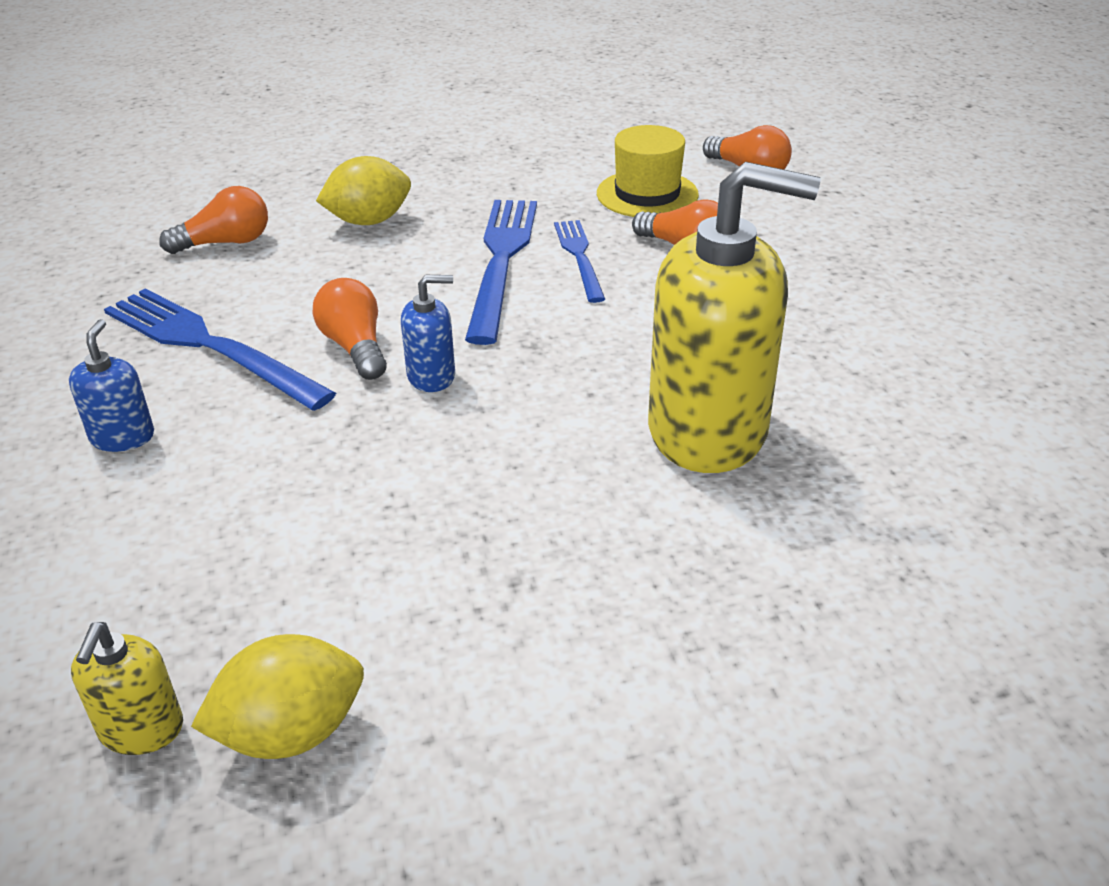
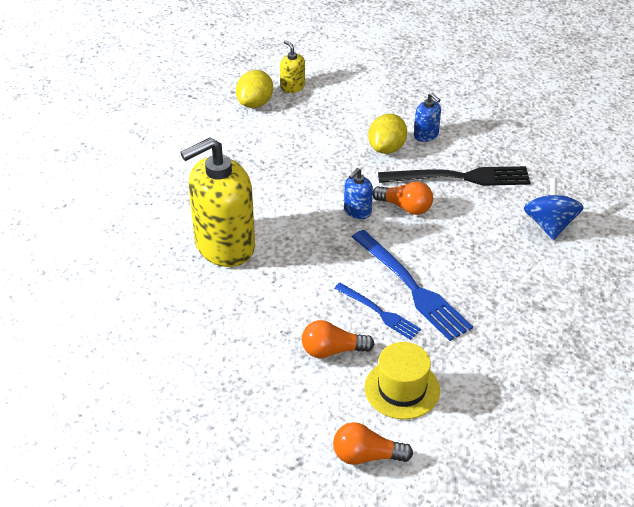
camera: 140 degrees right, 5 degrees up
blue fork [104,289,336,411] -> black fork [378,166,531,186]
orange light bulb [159,186,268,254] -> blue spinning top [524,178,584,240]
yellow lemon [316,156,411,225] -> yellow lemon moved to [368,114,407,154]

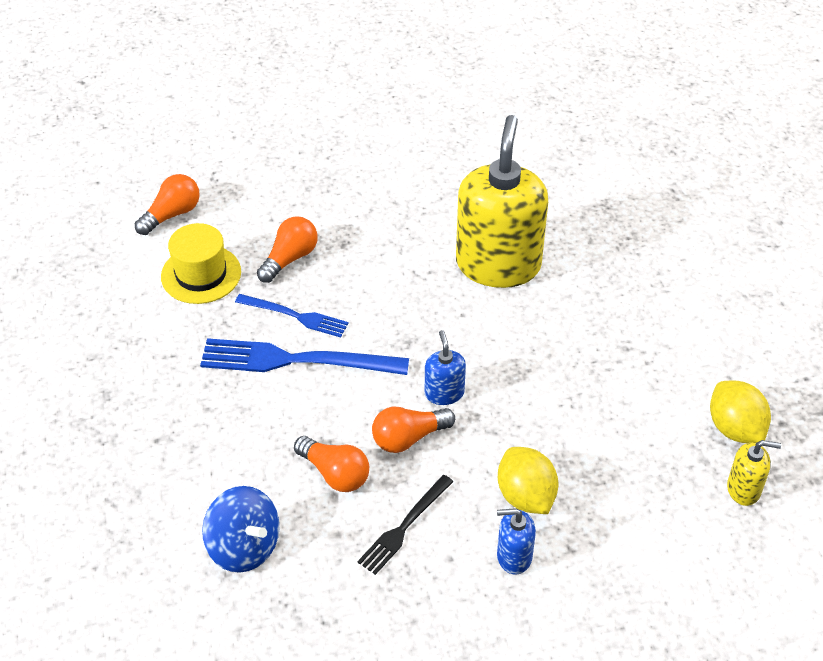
camera: 130 degrees right, 5 degrees up
blue fork [334,283,421,340] -> blue fork turned 150 degrees counterclockwise [235,294,349,338]
black fork [378,166,531,186] -> black fork [357,475,454,575], size x0.58
none -> orange light bulb [294,436,369,492]

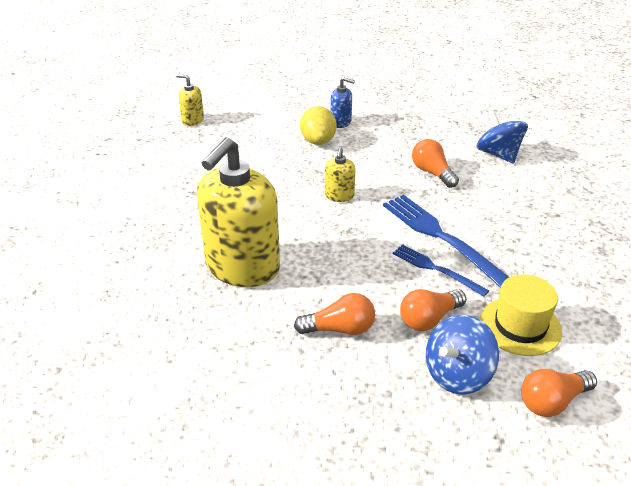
camera: 160 degrees left, 10 degrees down
blue fork [200,338,409,375] -> blue fork turned 150 degrees counterclockwise [383,195,509,288]
black fork [357,475,454,575] -> none
orange light bulb [372,407,455,453] -> orange light bulb moved to [294,293,375,335]
blue soap dispenser [425,330,466,405] -> yellow soap dispenser [325,147,356,202]
yellow lemon [710,381,771,443] -> none
none -> blue spinning top [426,315,499,395]

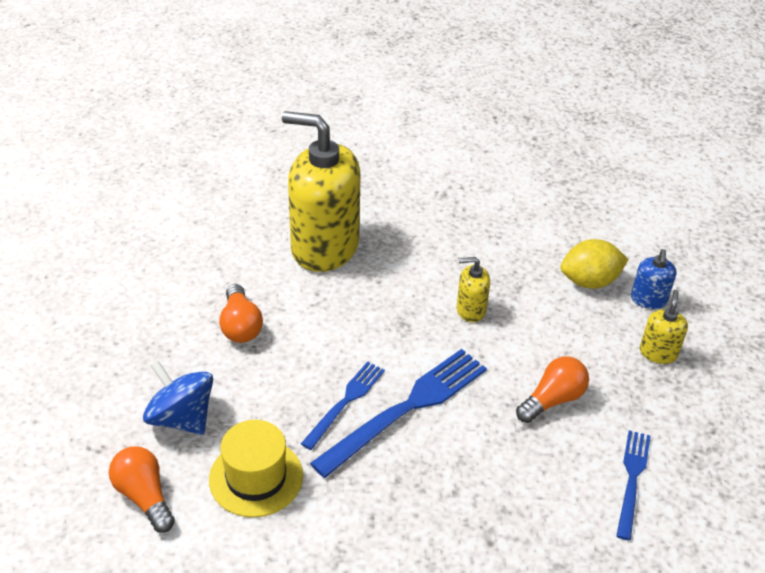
camera: 80 degrees right, 5 degrees up
yellow soap dispenser [176,74,204,126] -> yellow soap dispenser moved to [640,290,688,364]
orange light bulb [400,289,466,331] -> none
blue spinning top [477,110,528,163] -> blue fork [616,430,650,540]

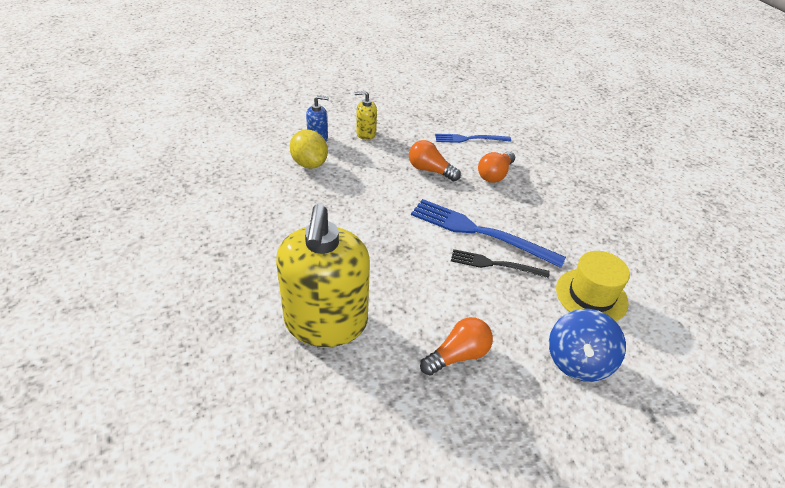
camera: 110 degrees left, 0 degrees up
orange light bulb [109,446,175,533] -> orange light bulb moved to [478,151,515,183]
blue fork [301,361,385,450] -> black fork [451,249,550,278]
yellow soap dispenser [457,257,490,322] -> none

